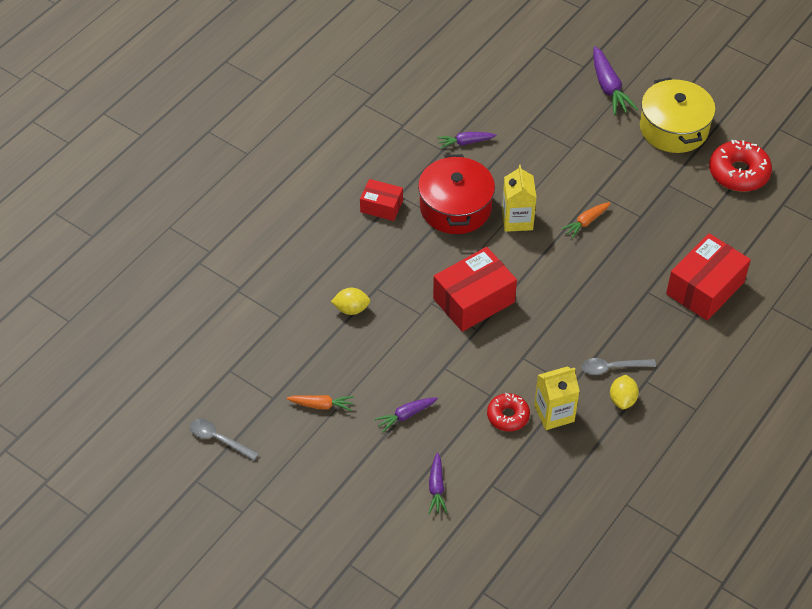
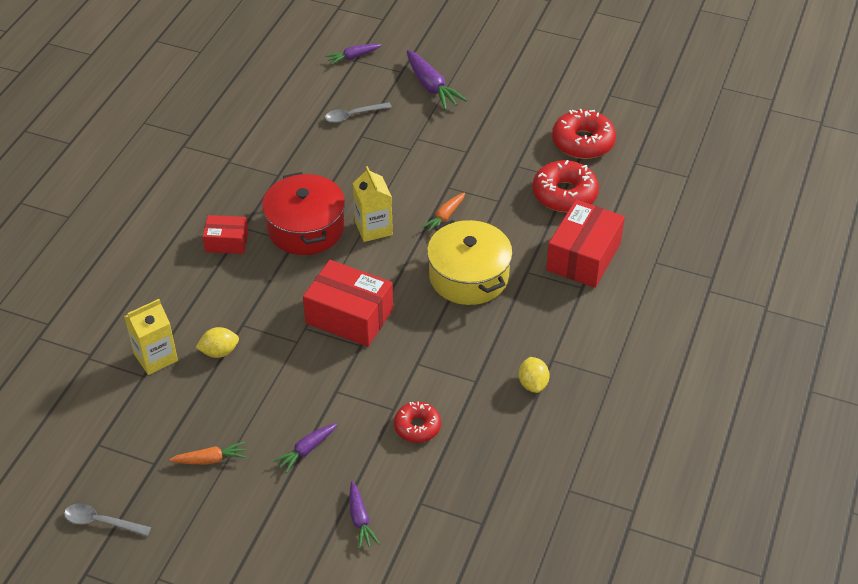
camera: 15 degrees left, 5 degrees down
red box [433,247,517,332] -> red box turned 75 degrees clockwise [303,260,393,347]
purple carrot [437,132,497,149] -> purple carrot moved to [325,44,382,65]
yellow carton [534,366,580,430] -> yellow carton moved to [124,299,178,375]
grey spoon [581,358,656,375] -> grey spoon moved to [325,102,392,123]
yellow pot [640,77,716,153] -> yellow pot moved to [427,219,513,305]
none -> red donut [532,160,599,212]

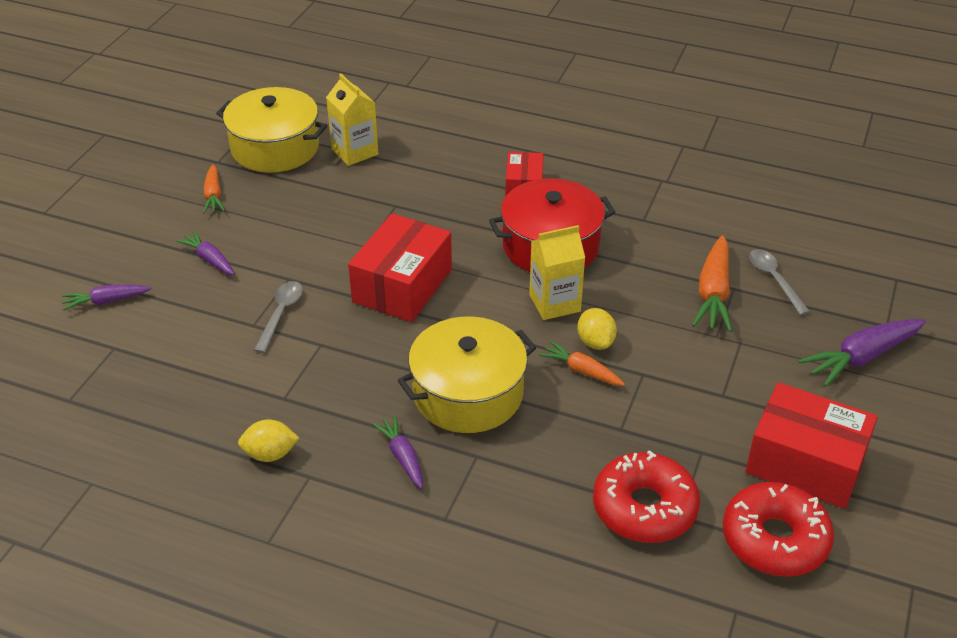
camera: 90 degrees right, 5 degrees down
grey spoon [64,503,151,536] -> grey spoon moved to [254,281,303,353]
yellow lemon [195,327,239,358] -> yellow lemon moved to [578,308,617,350]
purple carrot [325,44,382,65] -> purple carrot moved to [372,415,423,489]
red donut [394,402,441,443] -> none
red box [546,200,625,288] -> red box moved to [745,382,878,509]
none -> yellow pot [216,87,327,173]
none -> orange carrot [692,235,732,332]

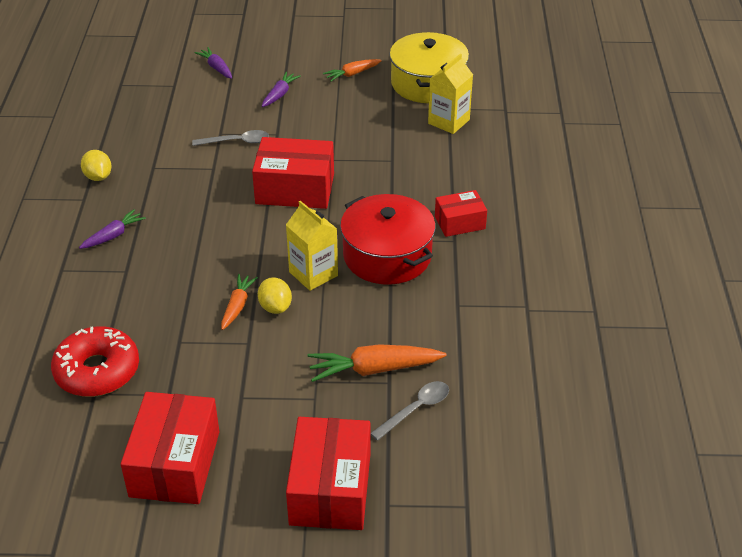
camera: 70 degrees right, 0 degrees up
yellow pot [398,317,536,433] -> none
yellow lemon [578,308,617,350] -> yellow lemon turned 75 degrees counterclockwise [258,277,292,314]
red donut [723,482,834,577] -> none
purple carrot [798,319,926,387] -> red box [286,417,370,530]

